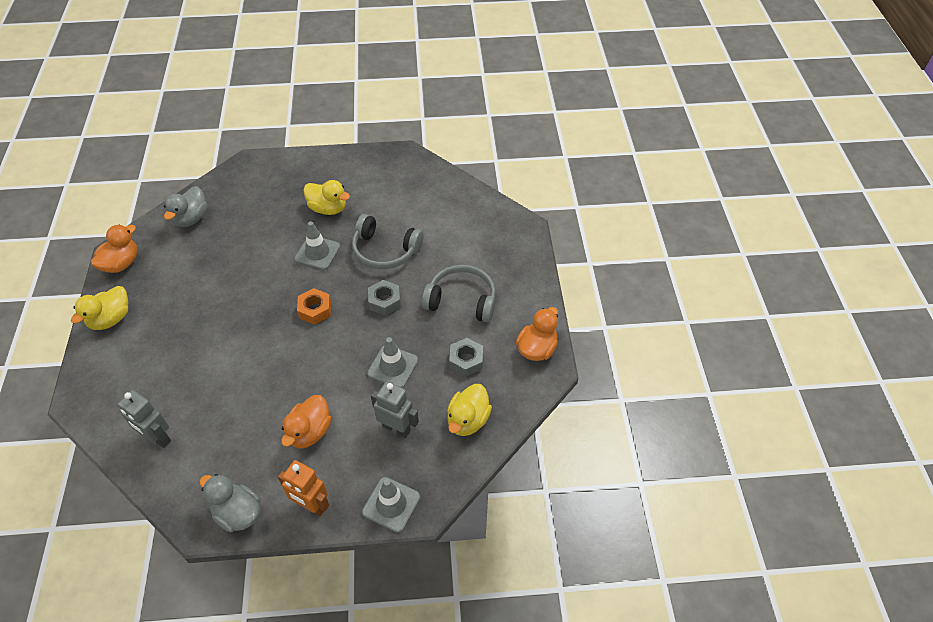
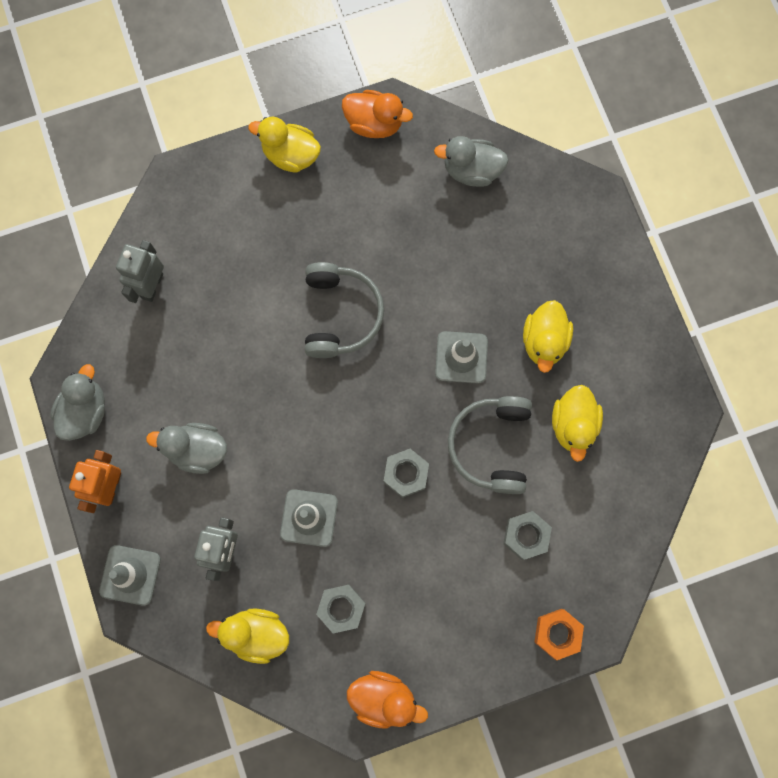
camera: 75 degrees right, 25 degrees up
orange duck [281,395,332,449] -> grey duck [146,423,227,474]
orange nut [297,288,331,325] -> orange nut moved to [534,609,584,660]
grey headphones [422,265,496,322] -> grey headphones moved to [305,262,384,358]
none -> grey nut [503,511,552,560]
none -> yellow duck [552,385,603,462]

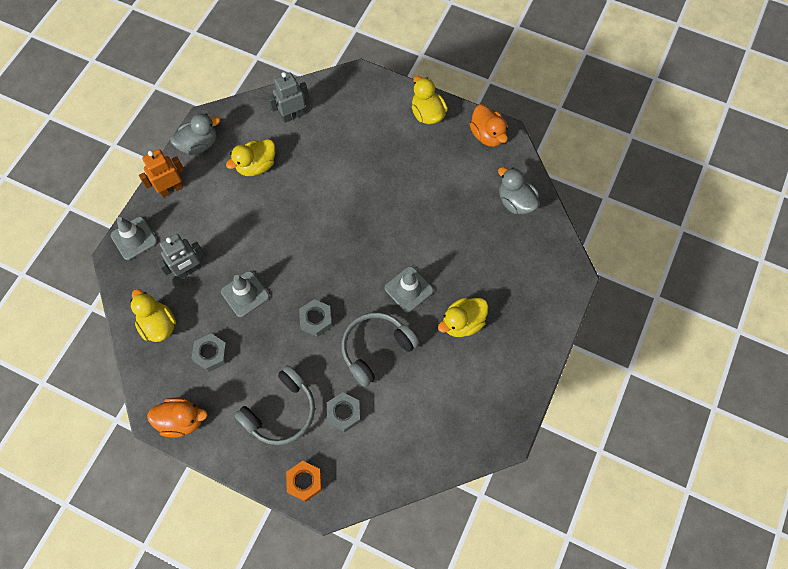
camera: 45 degrees right, 10 degrees down
grey duck [146,423,227,474] -> none
grey headphones [305,262,384,358] -> grey headphones moved to [234,365,315,445]
orange duck [347,671,428,729] -> orange duck turned 60 degrees counterclockwise [147,398,208,438]
yellow duck [552,385,603,462] -> yellow duck moved to [226,139,275,176]

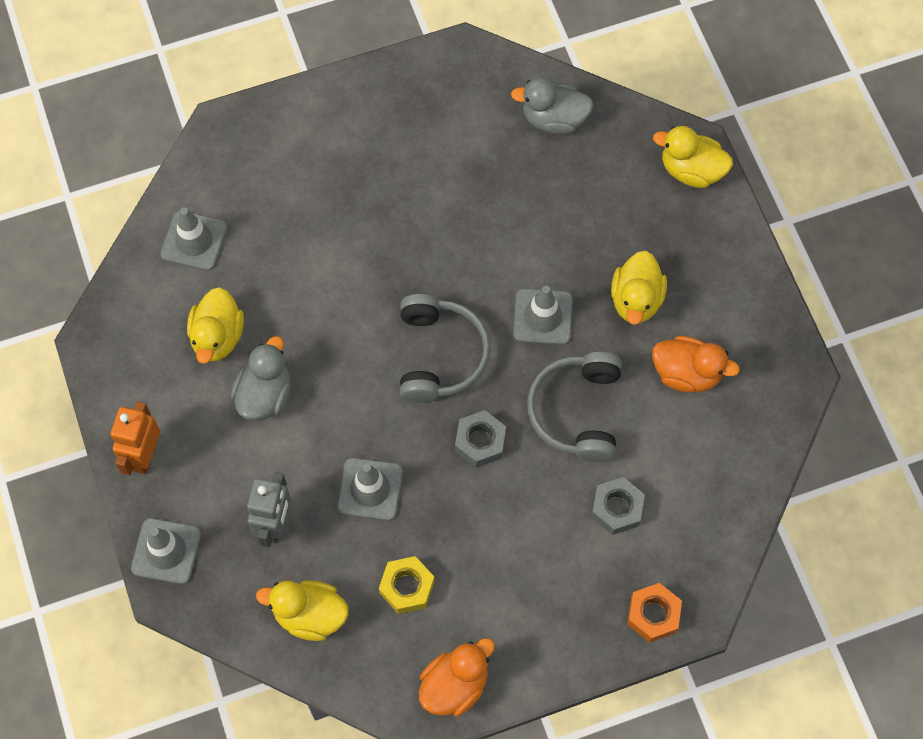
camera: 45 degrees left, 0 degrees up
grey duck [170,113,220,155] -> grey duck moved to [231,336,291,421]
grey nut [192,333,228,372] -> yellow nut [379,556,435,614]
grey headphones [234,365,315,445] -> grey headphones moved to [400,294,491,403]
grey robot [268,72,309,123] -> grey traffic cone [161,207,227,271]
yellow duck [412,76,448,124] -> yellow duck moved to [653,126,733,188]
orange duck [470,104,508,147] -> orange duck moved to [652,336,740,393]

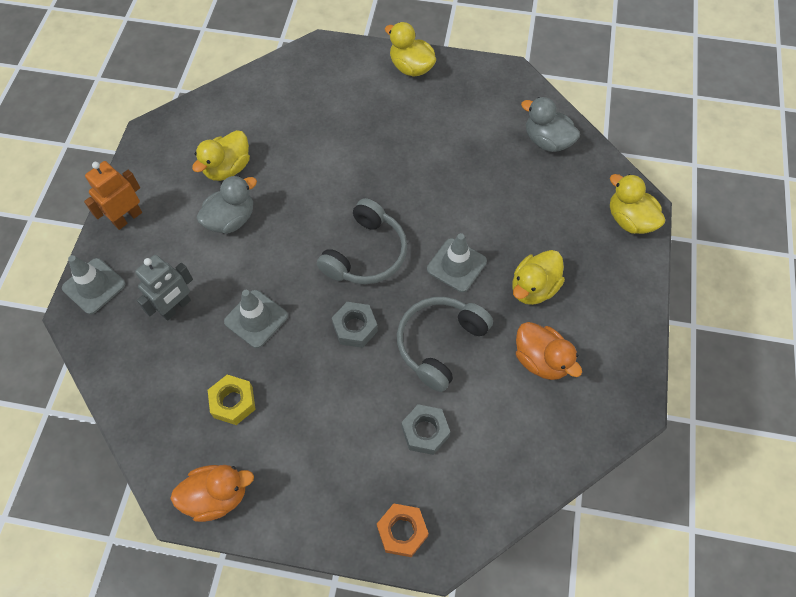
camera: 30 degrees right, 5 degrees down
grey traffic cone [161,207,227,271] -> none
yellow duck [256,580,349,641] -> yellow duck moved to [385,22,436,77]

